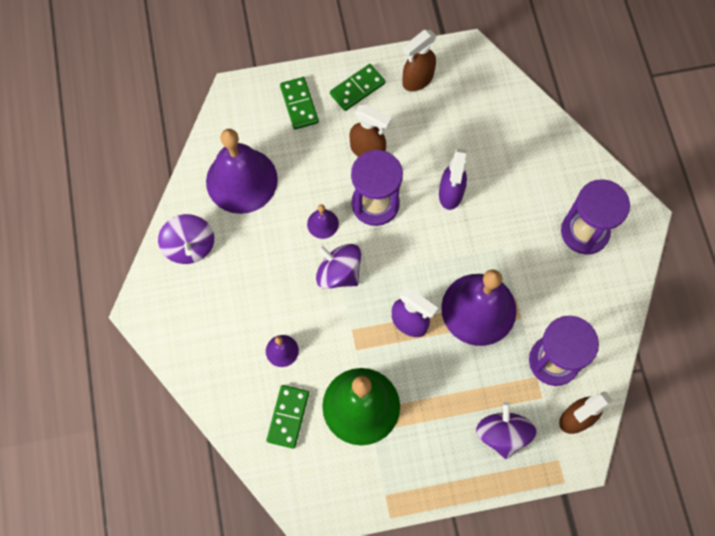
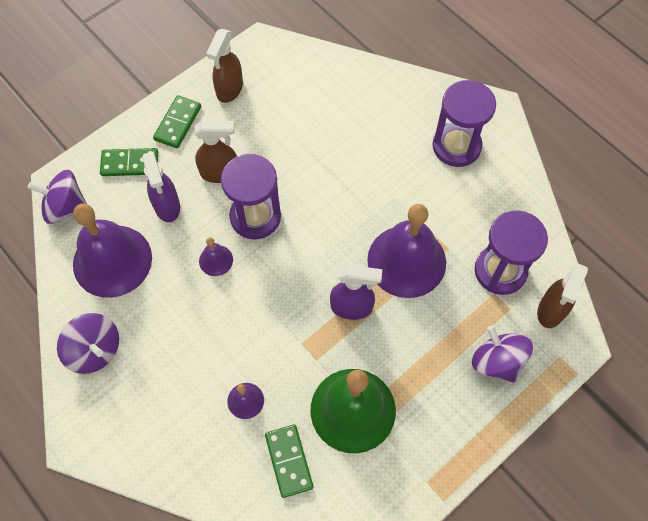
camera: 30 degrees left, 5 degrees down
green domino [280,77,319,129] -> green domino turned 45 degrees counterclockwise [100,148,158,176]
purple spinning top [316,244,361,289] -> purple spinning top moved to [28,170,87,224]
purple spray bottle [439,148,467,210] -> purple spray bottle moved to [142,151,180,222]

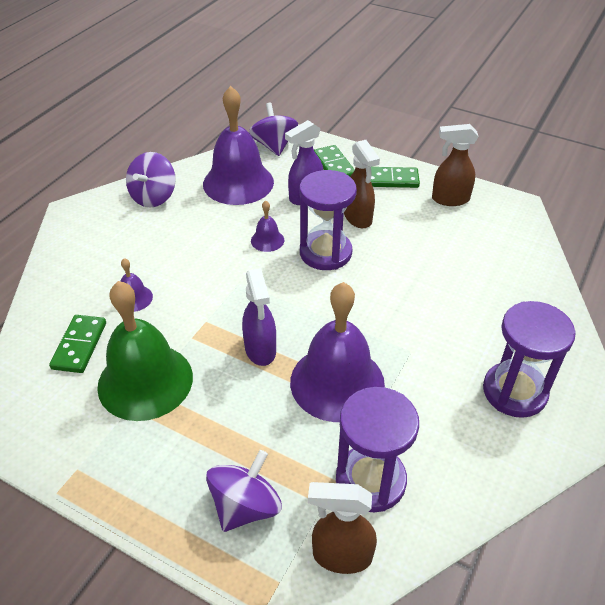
camera: 70 degrees right, 20 degrees down
green domino [265,424,314,498] -> green domino turned 45 degrees counterclockwise [49,315,106,373]

